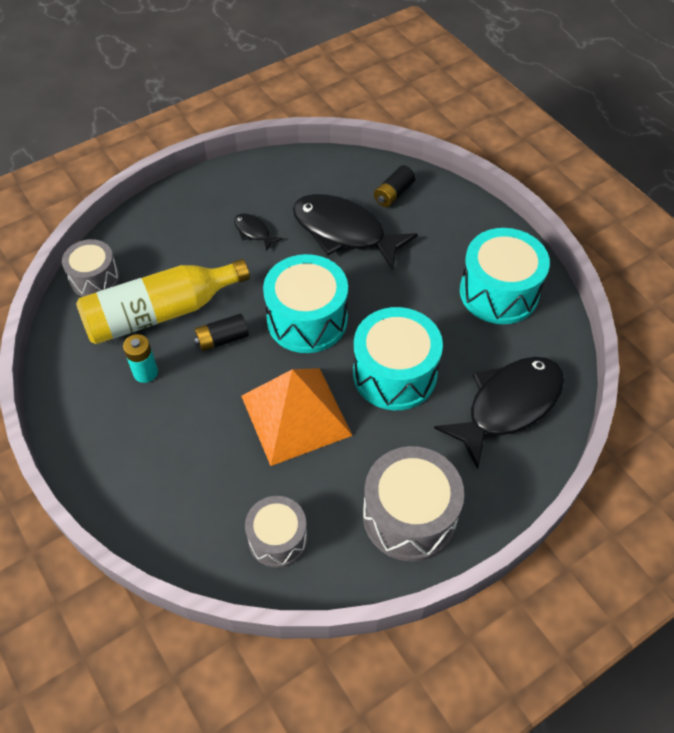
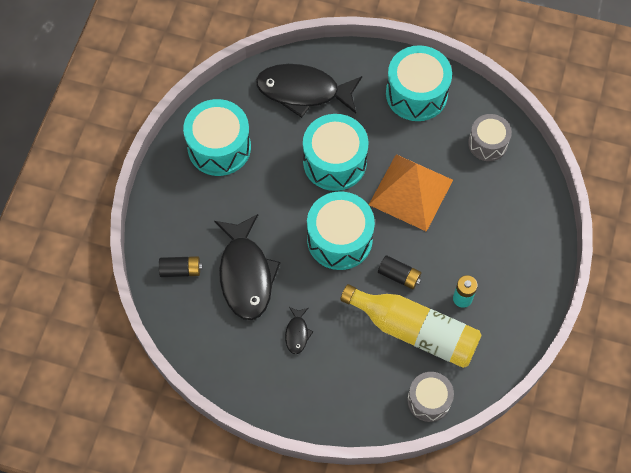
camera: 130 degrees left, 10 degrees up
grey drum [363,446,464,561] -> turquoise drum [386,45,452,121]

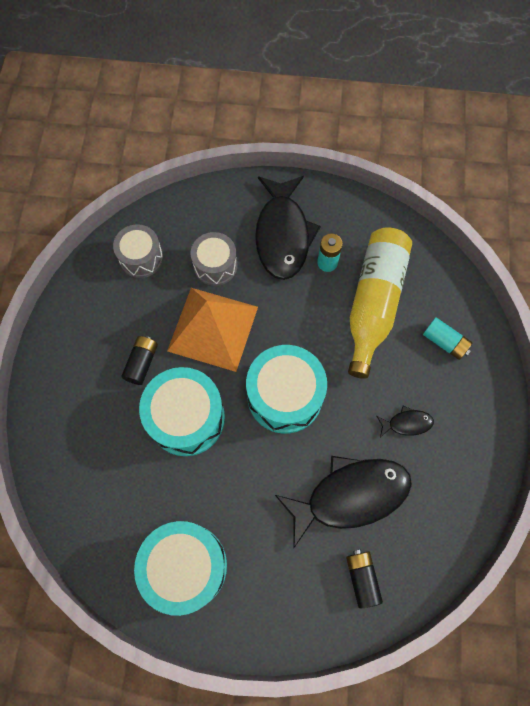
camera: 100 degrees left, 5 degrees up
black fish [256,64,362,118] -> black fish moved to [255,176,321,280]
black battery [378,255,421,289] -> black battery moved to [121,336,158,385]
turquoise drum [386,45,452,121] -> none
grey drum [407,372,454,422] -> grey drum moved to [191,232,237,286]
none -> turquoise battery [423,317,472,360]

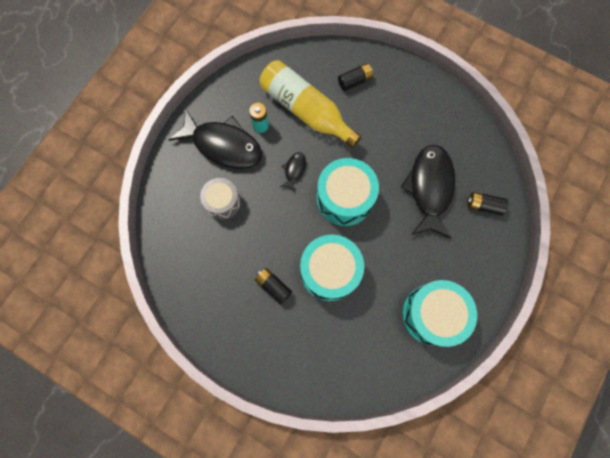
camera: 65 degrees left, 5 degrees up
grey drum [113,224,163,278] -> none
orange pyramid [167,288,258,372] -> none
black fish [376,406,434,438] -> black fish moved to [280,152,306,191]
turquoise battery [423,317,472,360] -> black battery [338,63,373,91]

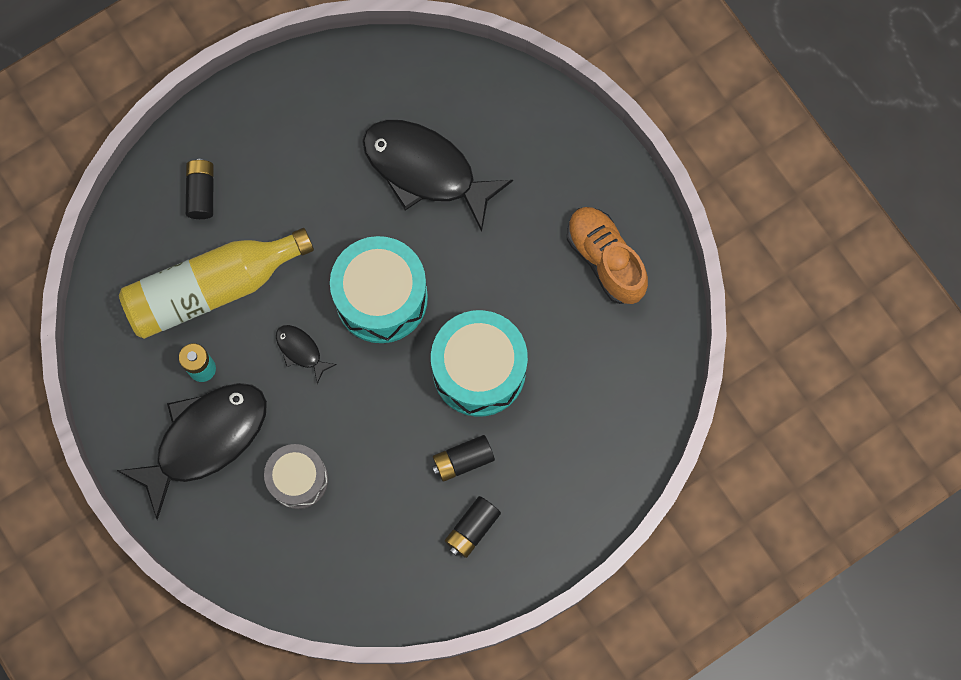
camera: 65 degrees left, 0 degrees up
turquoise drum [402,280,477,347] -> orange shoe [567,207,648,304]
black battery [467,192,508,215] -> black battery moved to [445,496,501,558]

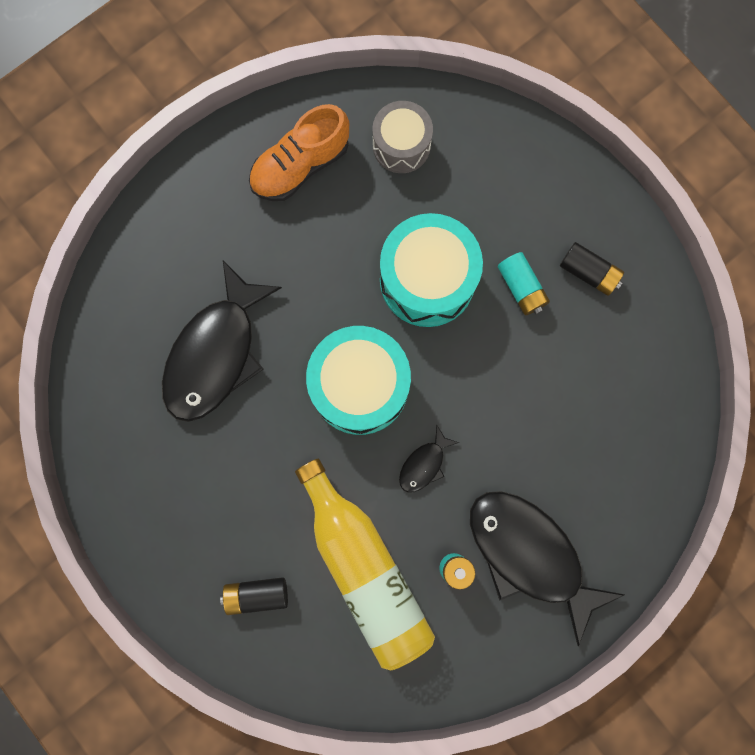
camera: 95 degrees left, 5 degrees up
grey drum [264,444,328,509] -> grey drum moved to [372,101,433,173]
black battery [432,435,495,482] -> turquoise battery [498,252,550,315]

